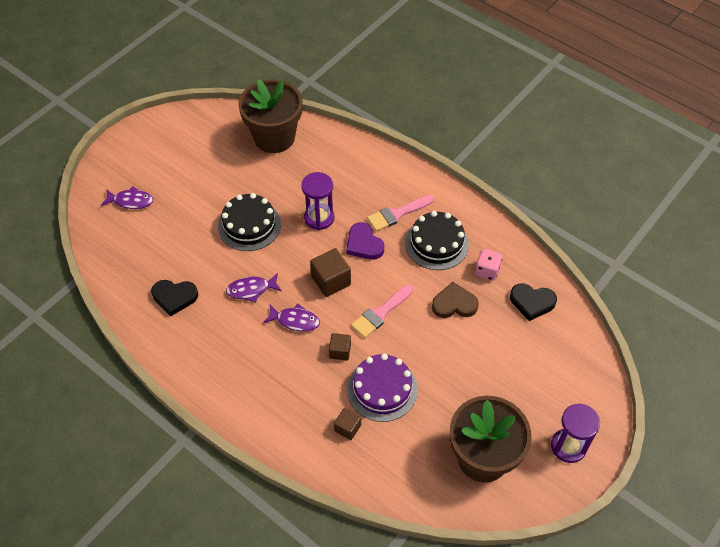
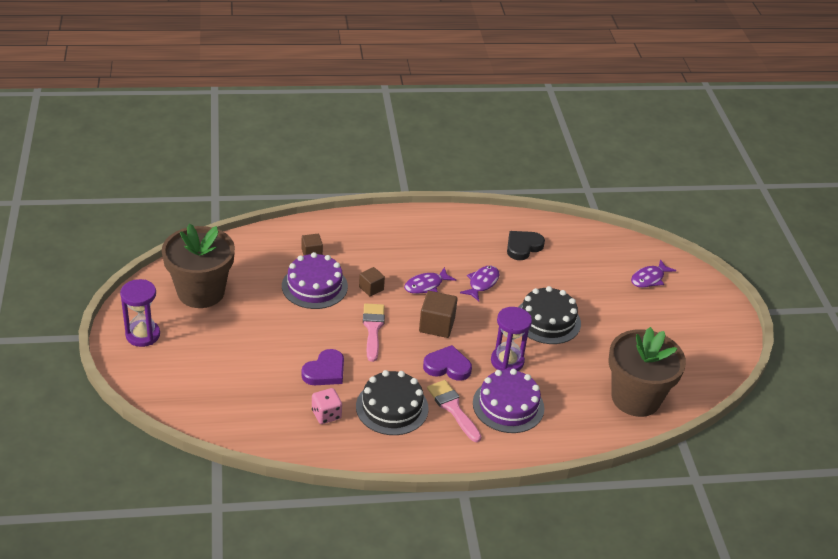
camera: 130 degrees right, 15 degrees down
pink brush [367,195,434,231] -> pink brush turned 45 degrees counterclockwise [427,380,482,442]
brown heart [432,282,479,318] -> purple heart [301,349,344,385]
black heart [510,283,557,321] -> none
none -> purple cake [473,369,545,433]

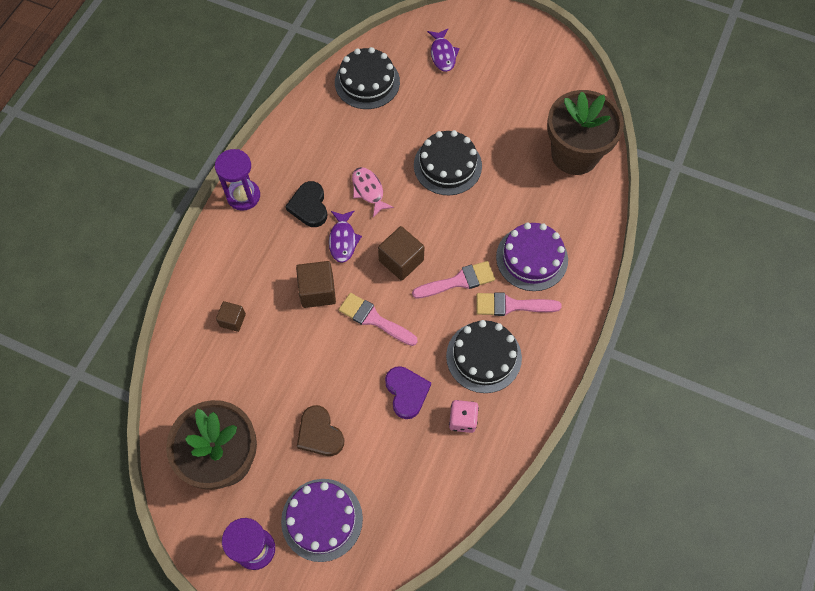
camera: 55 degrees left, 25 degrees up
purple cake [282,252,348,309] -> purple cake moved to [281,479,363,562]
brown cube [359,267,385,296] -> brown cube [296,261,336,308], size x1.63
purple heart [423,345,472,381] -> pink brush [412,261,495,299]
purple fish [460,266,499,301] -> pink fish [352,167,394,217]
purple hourglass [491,307,532,371] -> purple hourglass moved to [215,149,260,211]
black heart [507,231,545,260] -> black heart moved to [285,181,327,227]
none -> brown heart [297,405,344,456]
none -> black cake [335,47,400,109]

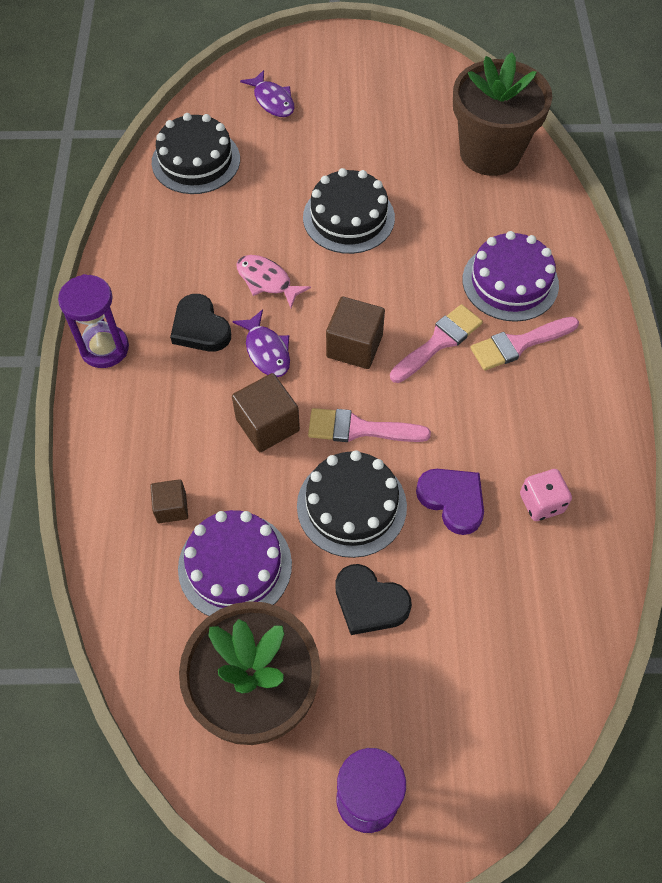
camera: 25 degrees left, 5 degrees down
purple cake [281,479,363,562] -> purple cake moved to [178,510,292,616]
brown heart [297,405,344,456] -> black heart [335,564,412,635]
black cake [446,320,522,393] -> black cake moved to [297,450,407,558]

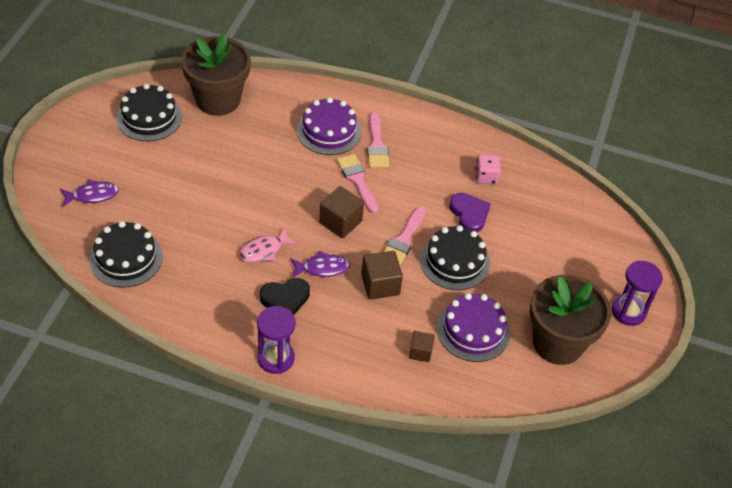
camera: 75 degrees left, 10 degrees down
black cake [303,168,395,254] -> black cake moved to [116,84,182,141]
black heart [335,564,412,635] -> none
purple heart [416,469,484,535] -> purple heart turned 90 degrees clockwise [449,193,491,232]

